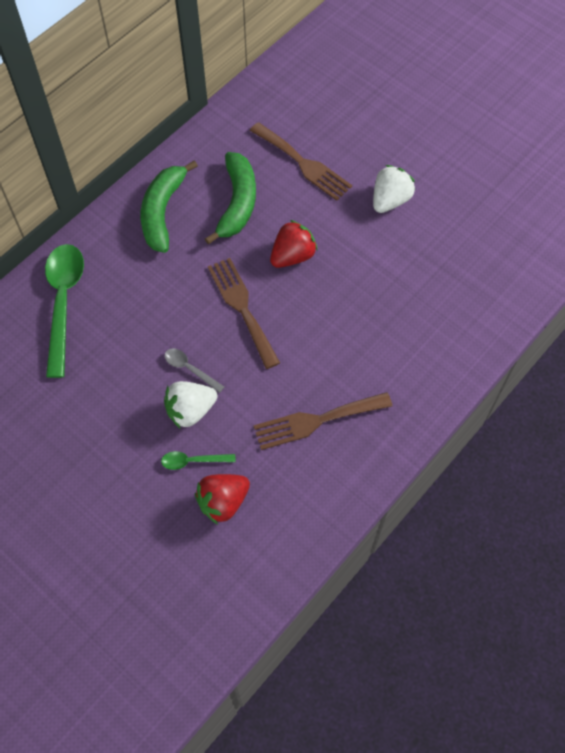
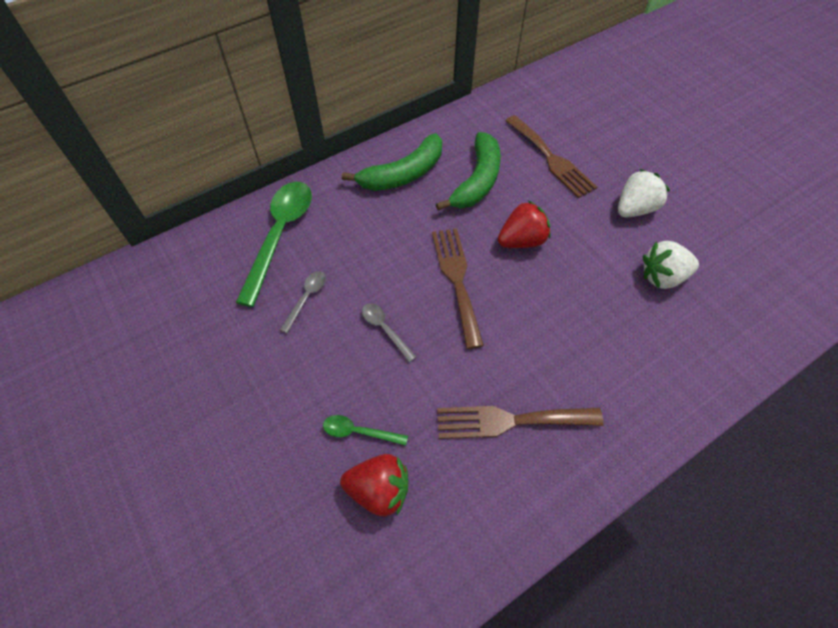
camera: 15 degrees right, 5 degrees down
green banana [141,160,198,253] -> green banana turned 150 degrees counterclockwise [342,133,442,191]
white strawberry [164,381,218,429] -> white strawberry moved to [643,241,699,289]
red strawberry [195,474,250,524] -> red strawberry turned 150 degrees counterclockwise [340,454,408,517]
none -> grey spoon [280,271,326,333]

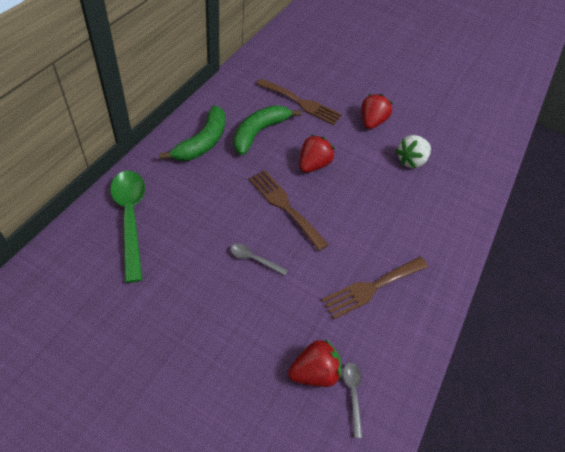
camera: 35 degrees left, 5 degrees down
grey spoon [280,271,326,333] -> grey spoon moved to [343,363,363,438]
green spoon [323,415,408,446] -> none
green banana [436,132,501,211] -> green banana turned 135 degrees counterclockwise [233,105,301,155]
white strawberry [618,169,670,217] -> red strawberry [362,94,393,129]

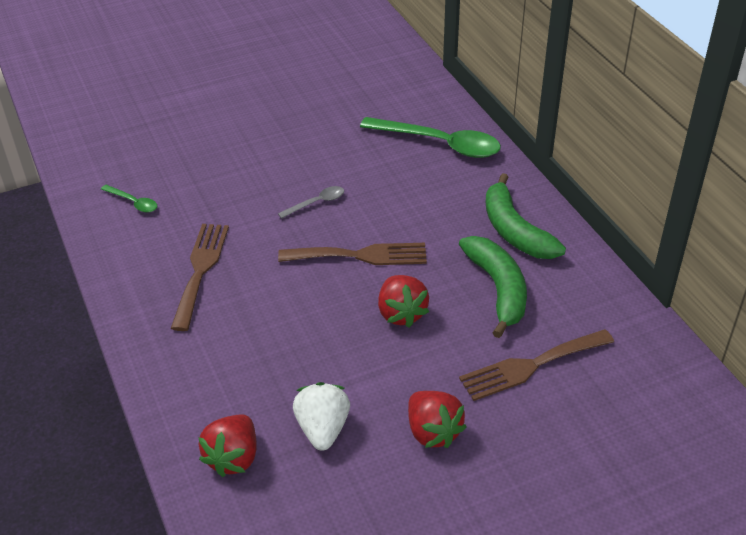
camera: 135 degrees right, 10 degrees down
red strawberry [288,339,342,387] -> red strawberry moved to [198,415,257,477]
grey spoon [343,363,363,438] -> green spoon [101,185,157,213]

